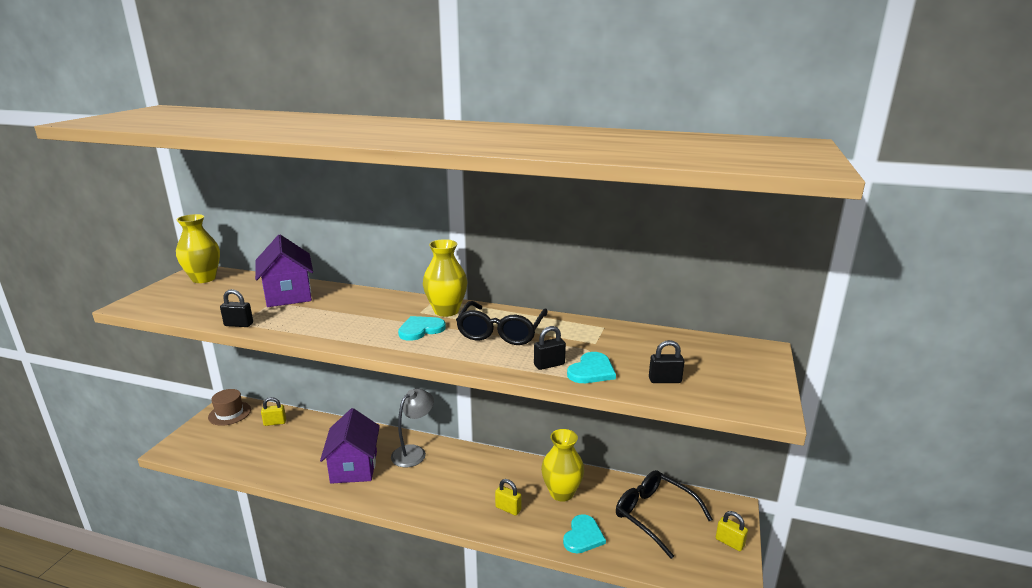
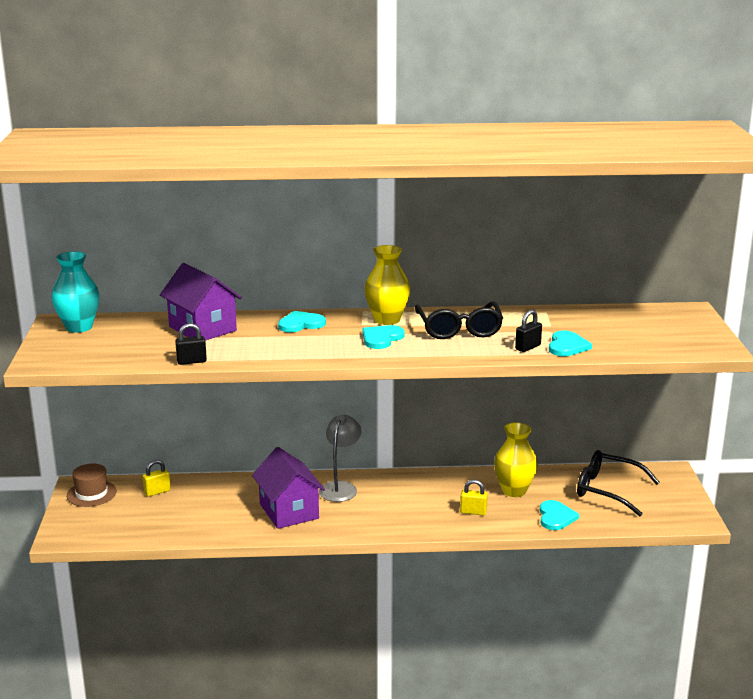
camera: 20 degrees left, 0 degrees up
yellow vase [176,214,220,283] -> turquoise vase [52,251,100,333]
black padlock [649,340,685,383] -> none
yellow padlock [716,511,748,551] -> none
none -> turquoise heart [278,311,326,332]

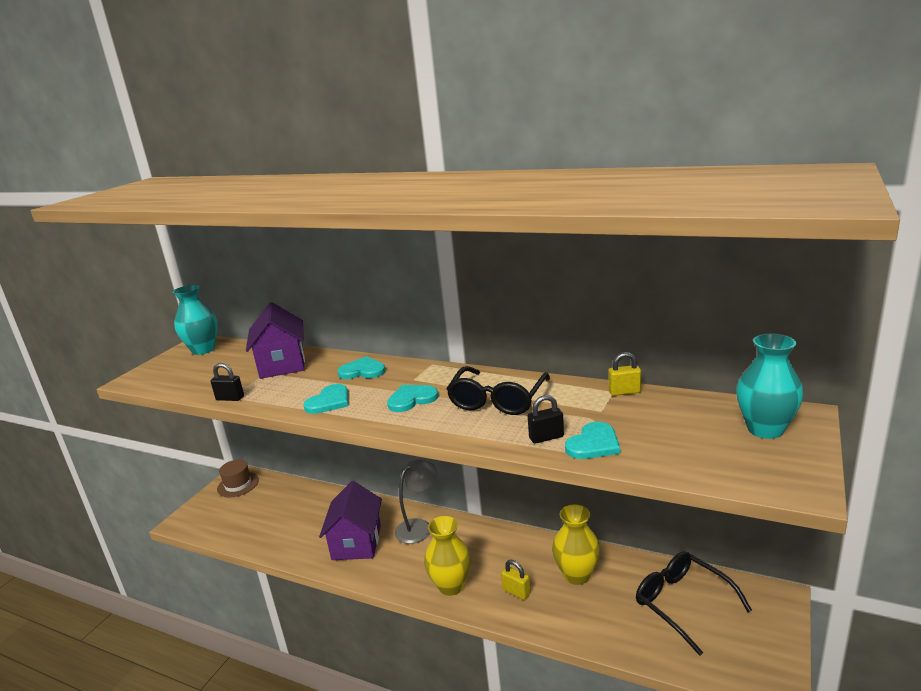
camera: 30 degrees right, 0 degrees up
yellow padlock [143,460,171,497] -> yellow padlock moved to [608,352,641,396]
yellow vase [364,245,410,325] -> yellow vase moved to [424,516,471,596]
turquoise heart [540,500,579,530] -> turquoise heart moved to [303,384,348,414]
none -> turquoise vase [736,333,803,439]

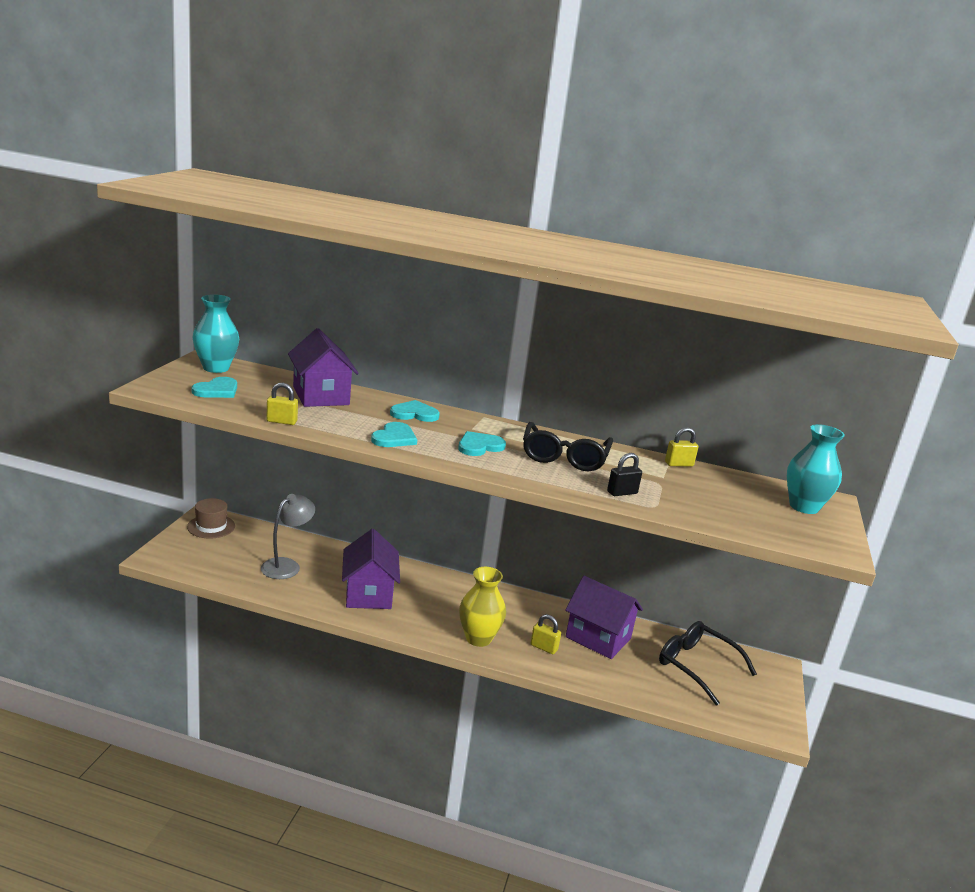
camera: 15 degrees left, 0 degrees up
black padlock [210,363,244,401] -> yellow padlock [266,383,298,425]
grey lamp [395,459,437,544] -> grey lamp moved to [261,494,315,579]
yellow vase [552,504,601,585] -> purple house [565,576,643,659]
turquoise heart [565,422,620,459] -> turquoise heart moved to [192,377,237,398]

